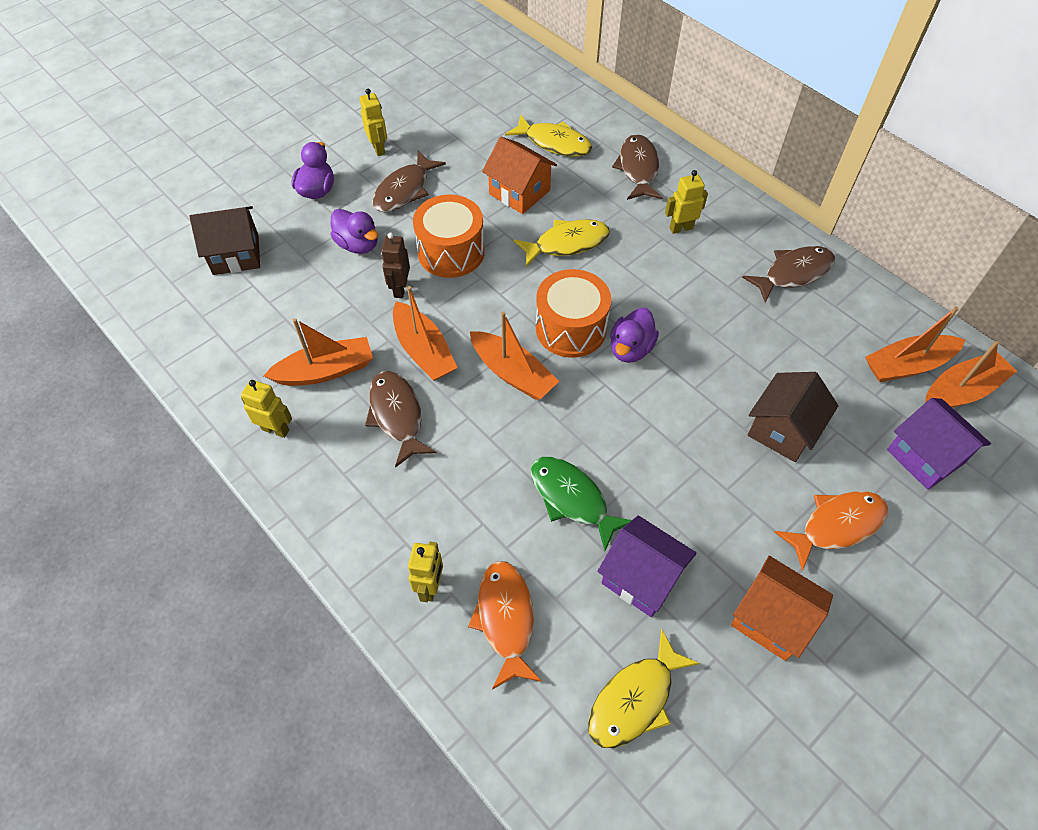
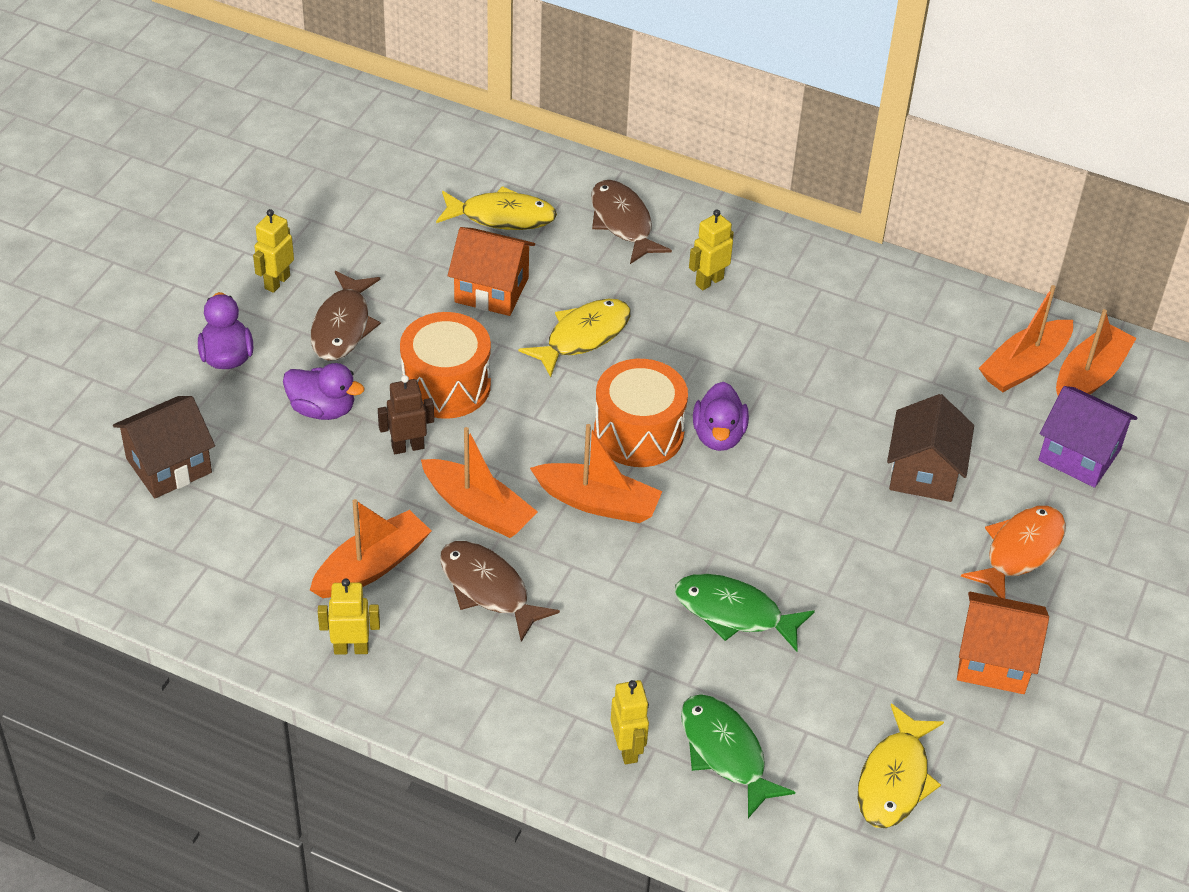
camera: 25 degrees left, 10 degrees down
yellow robot [360,89,387,156] -> yellow robot turned 105 degrees counterclockwise [253,209,294,293]
brown robot [381,233,410,298] -> brown robot turned 90 degrees clockwise [378,375,434,454]
orange fish [468,561,542,690] -> green fish [681,694,795,818]
purple house [597,515,697,617] -> none
brown fish [742,246,835,303] -> none

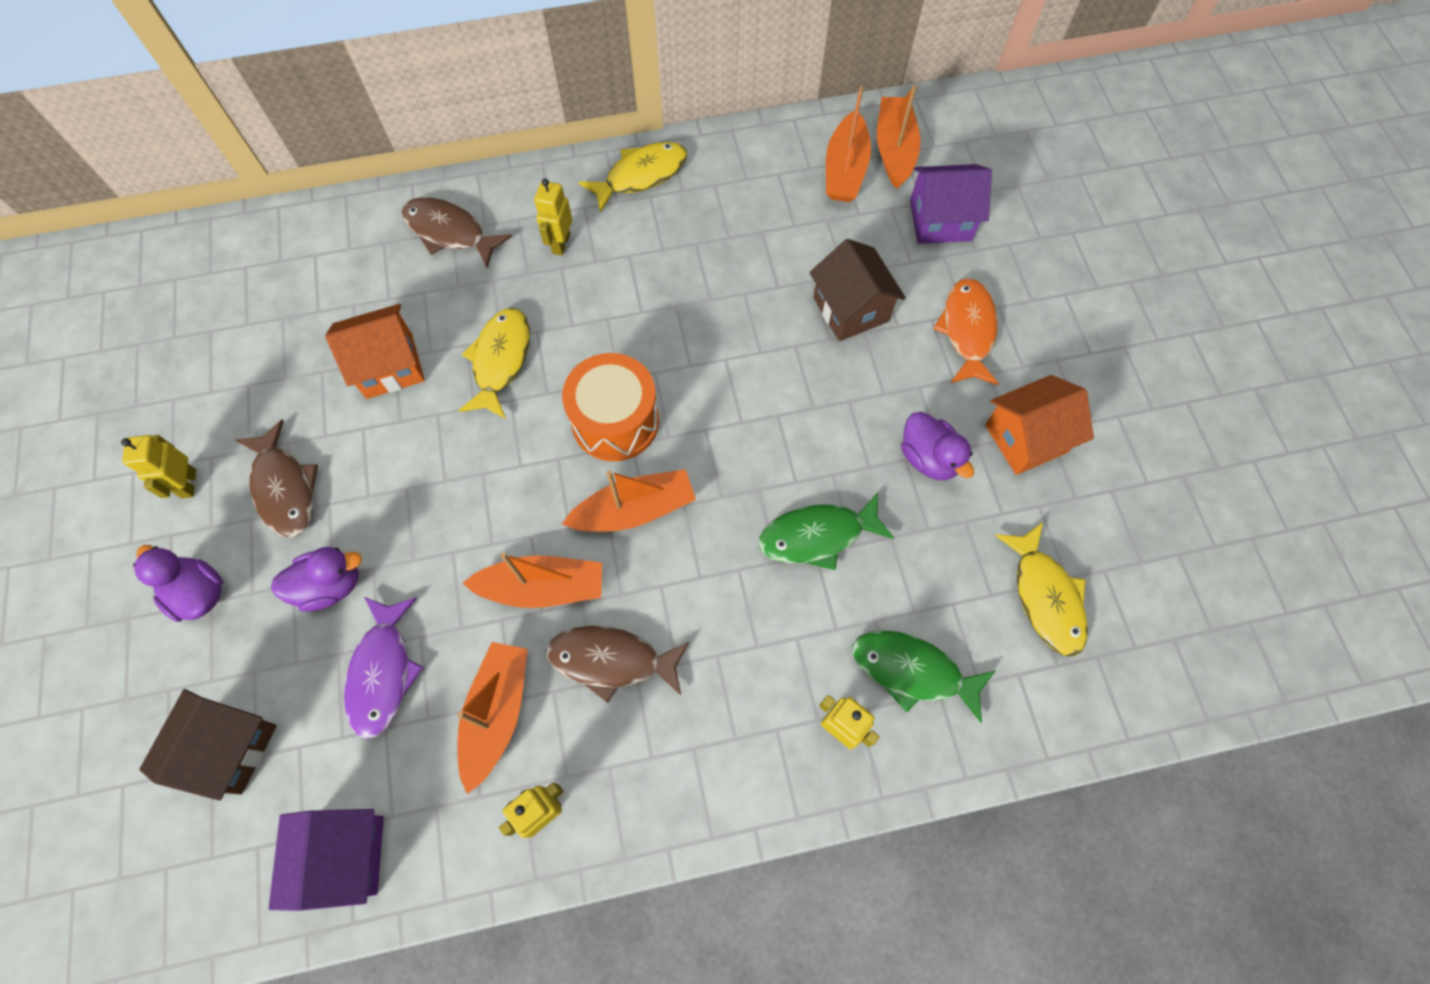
camera: 35 degrees left, 20 degrees up
brown robot [378,375,434,454] -> none
orange drum [400,312,491,419] -> none
yellow fish [436,186,557,230] -> yellow fish moved to [579,142,687,213]
purple duck [693,382,749,451] -> purple duck moved to [901,412,974,480]
none -> purple house [269,809,384,911]
none -> purple fish [344,597,424,739]

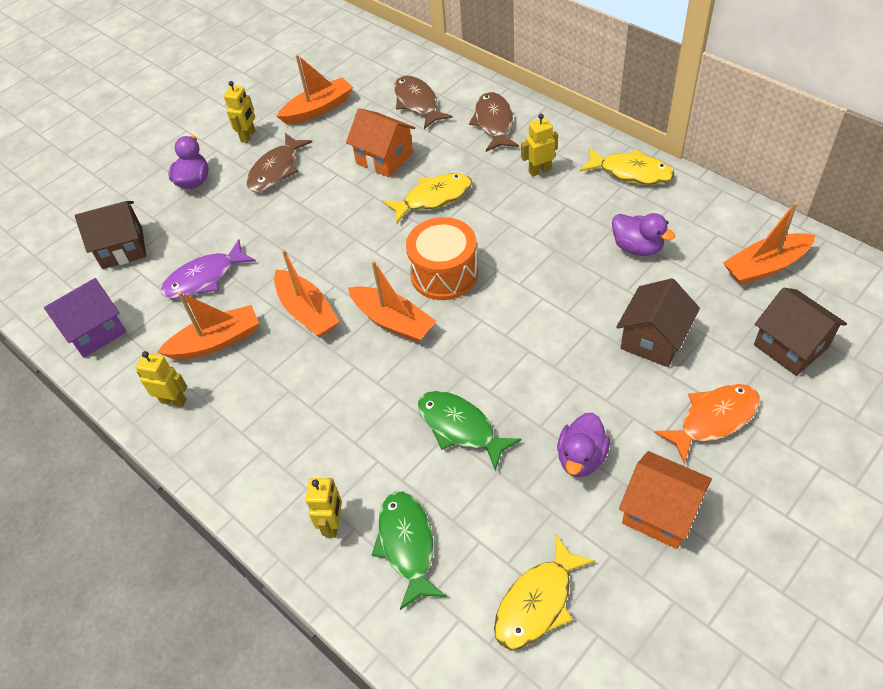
camera: 60 degrees right, 15 degrees down
yellow robot [121,435,196,498] -> yellow robot turned 150 degrees clockwise [224,81,255,143]
purple duck [271,547,362,612] -> purple duck moved to [612,213,675,256]
brown fish [546,626,689,703] -> brown fish moved to [394,75,453,129]
orange boat [877,85,921,189] -> orange boat moved to [276,54,353,125]
purple house [910,164,992,244] -> brown house [754,288,847,376]

